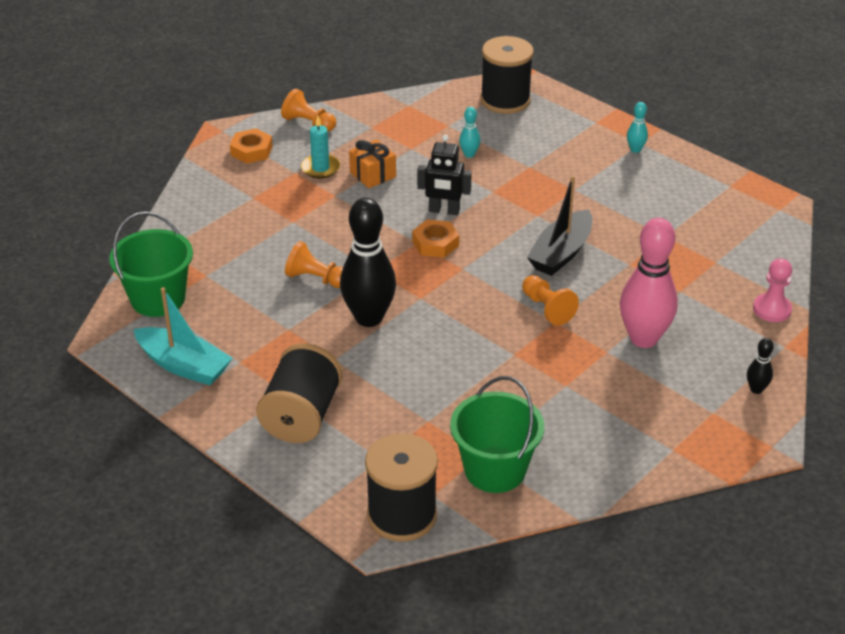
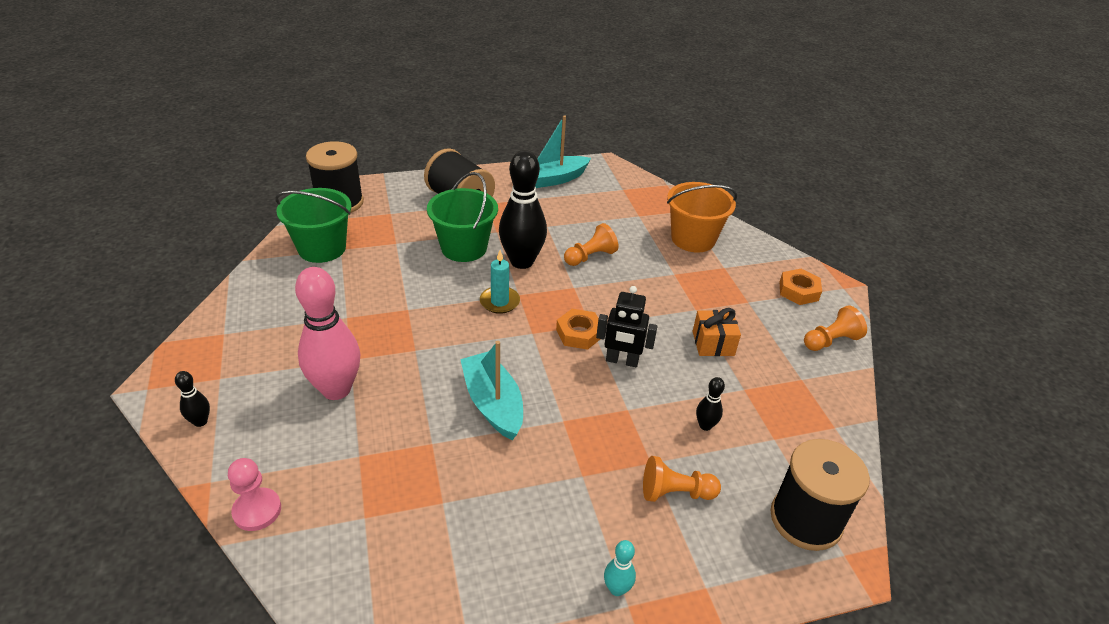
camera: 120 degrees right, 0 degrees up
green bucket [109,212,193,317] -> green bucket moved to [427,172,498,262]
turquoise candle [301,115,340,178] -> turquoise candle moved to [480,250,520,314]
black robot [417,135,472,215] -> black robot turned 120 degrees counterclockwise [596,286,658,367]
turquoise bowling pin [459,107,480,158] -> black bowling pin [696,377,725,431]
orange pawn [522,275,579,326] -> orange pawn moved to [643,456,721,502]
black boat [527,175,592,276] -> turquoise boat [460,341,523,440]
none -> orange bucket [667,182,737,252]

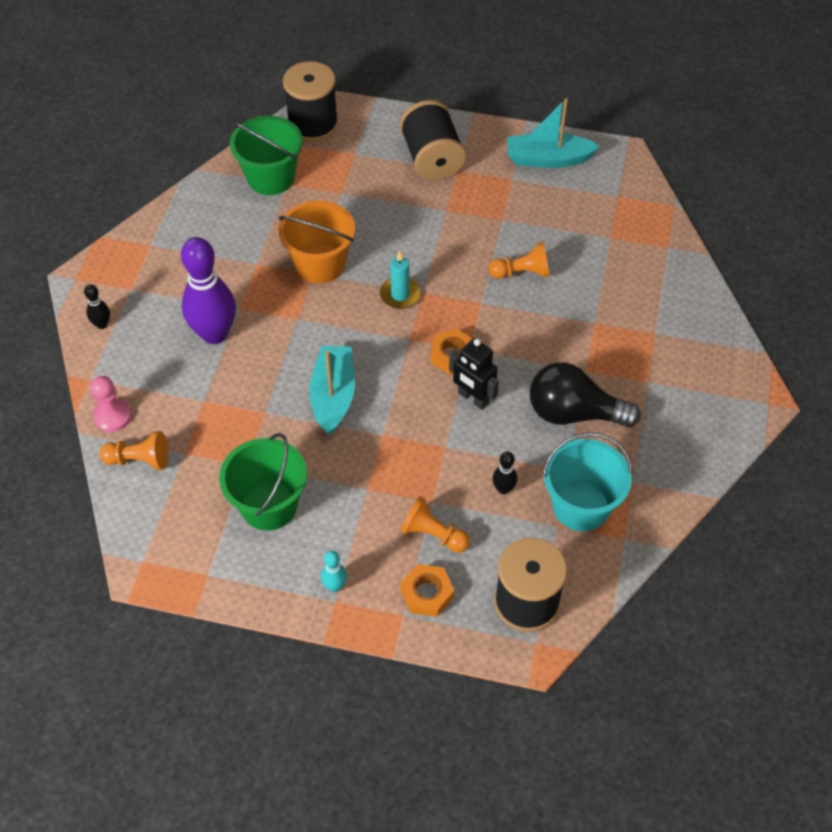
camera: 30 degrees right, 15 degrees up
pink bowling pin [295,267,360,400] -> purple bowling pin [181,237,236,344]
green bucket [427,172,498,262] -> green bucket moved to [219,433,307,531]
black bowling pin [499,150,547,269] -> none
orange bucket [667,182,737,252] -> orange bucket moved to [279,200,355,284]
orange gift [693,308,741,356] -> black light bulb [530,362,641,427]
orange nut [780,269,822,305] -> orange nut moved to [400,564,454,617]
orange pawn [804,305,867,351] -> orange pawn moved to [99,431,168,470]
none -> turquoise bucket [542,432,633,531]

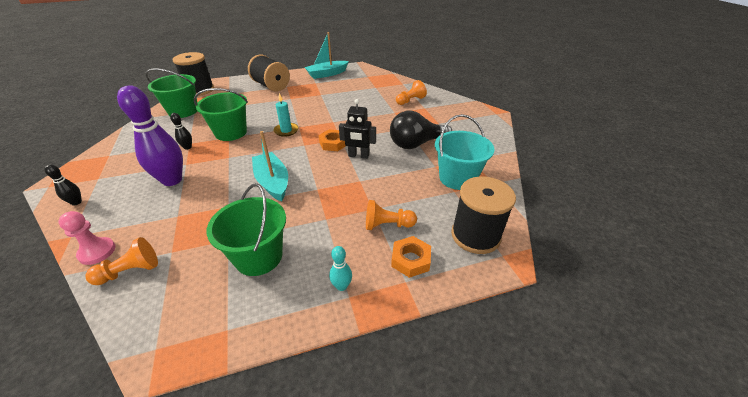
camera: 30 degrees left, 15 degrees down
orange bucket [279,200,355,284] -> green bucket [194,88,248,141]
orange pawn [489,242,549,279] -> orange pawn moved to [396,80,427,105]
black bowling pin [492,452,517,494] -> black bowling pin moved to [170,113,192,150]

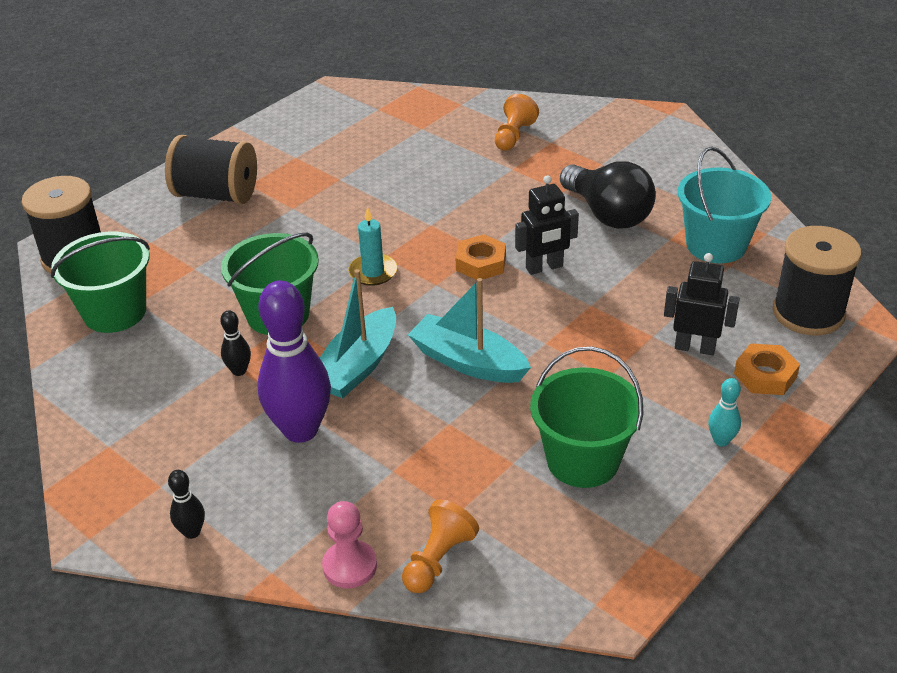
camera: 30 degrees left, 0 degrees up
turquoise boat [305,32,349,79] -> turquoise boat moved to [320,269,396,398]
orange pawn [366,200,417,230] -> black robot [664,253,740,355]
black light bulb [390,110,452,149] -> black light bulb turned 75 degrees counterclockwise [560,161,656,229]

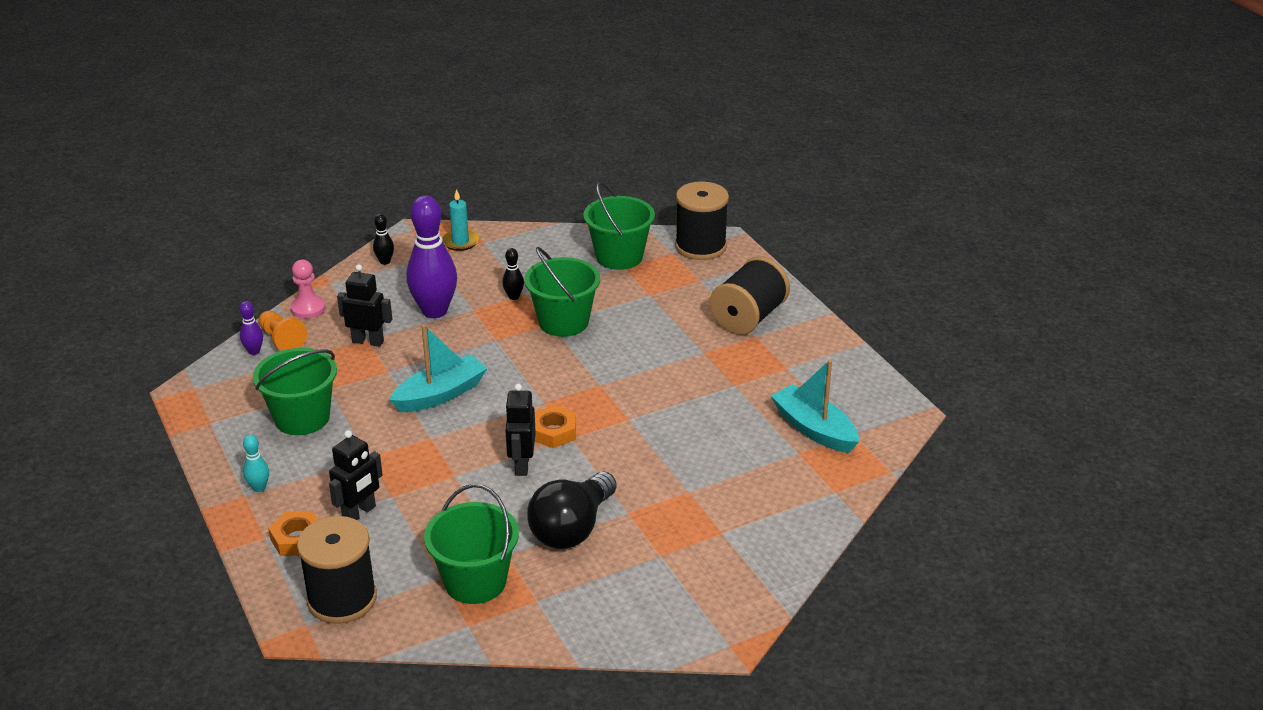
camera: 110 degrees right, 5 degrees down
turquoise boat [320,269,396,398] -> turquoise boat moved to [771,359,859,453]
turquoise candle [348,207,397,286] -> turquoise candle moved to [442,189,479,251]
orange pawn [495,94,539,151] -> none
black light bulb [560,161,656,229] -> black light bulb turned 45 degrees counterclockwise [527,472,617,549]
turquoise bucket [678,147,771,263] -> green bucket [424,484,519,604]
none -> purple bowling pin [240,301,263,355]
none -> black robot [337,264,392,347]

